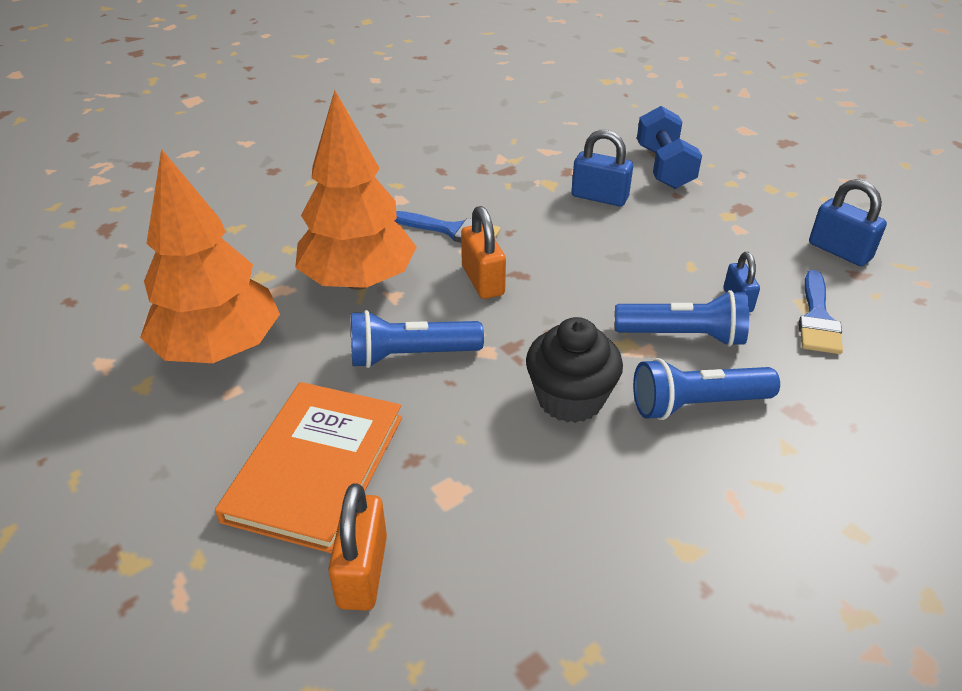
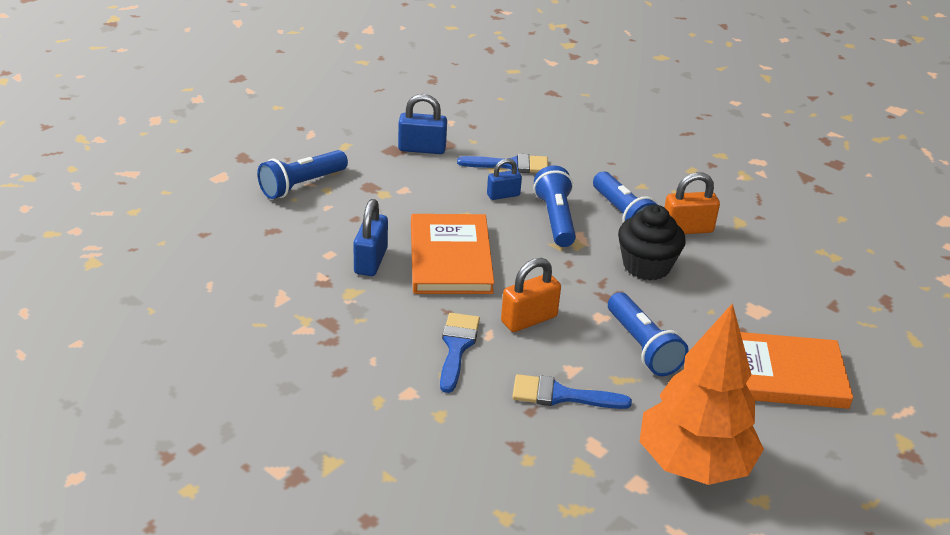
camera: 105 degrees left, 5 degrees down
orange tree [295,90,417,290] -> blue brush [512,374,632,409]
orange padlock [328,483,387,611] -> orange padlock moved to [664,172,720,234]
blue dumbbell [637,106,702,189] -> none
blue padlock [809,179,887,266] -> blue padlock turned 60 degrees clockwise [398,94,447,154]
none -> blue flashlight [257,150,348,199]
none -> orange book [411,214,494,294]

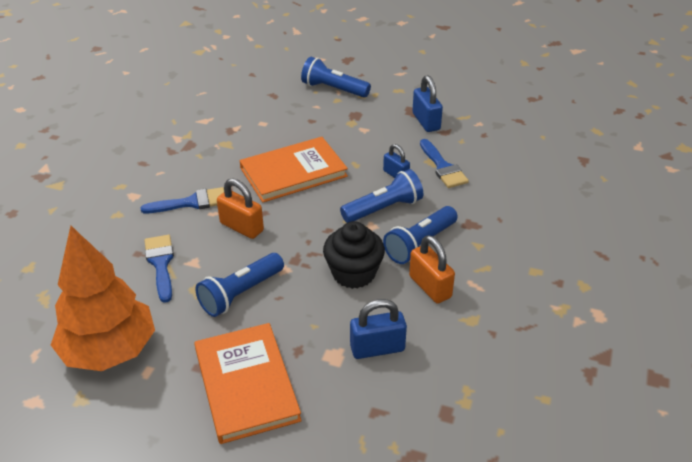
camera: 70 degrees right, 5 degrees up
blue padlock [353,199,388,276] -> blue padlock moved to [350,299,407,359]

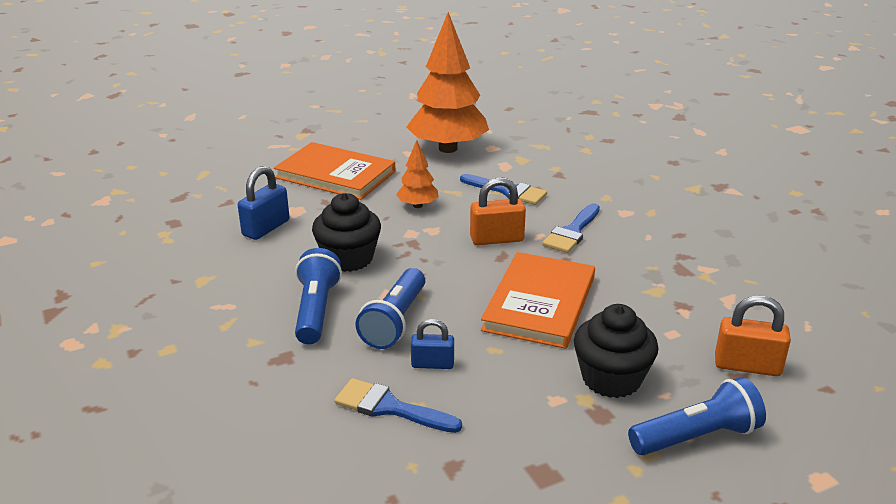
camera: 135 degrees right, 10 degrees down
blue flashlight [195,253,284,317] -> orange tree [396,140,439,208]
orange padlock [409,235,455,304] -> orange padlock moved to [715,295,791,376]
blue padlock [412,75,443,132] -> none
none -> black cupcake [574,304,659,398]

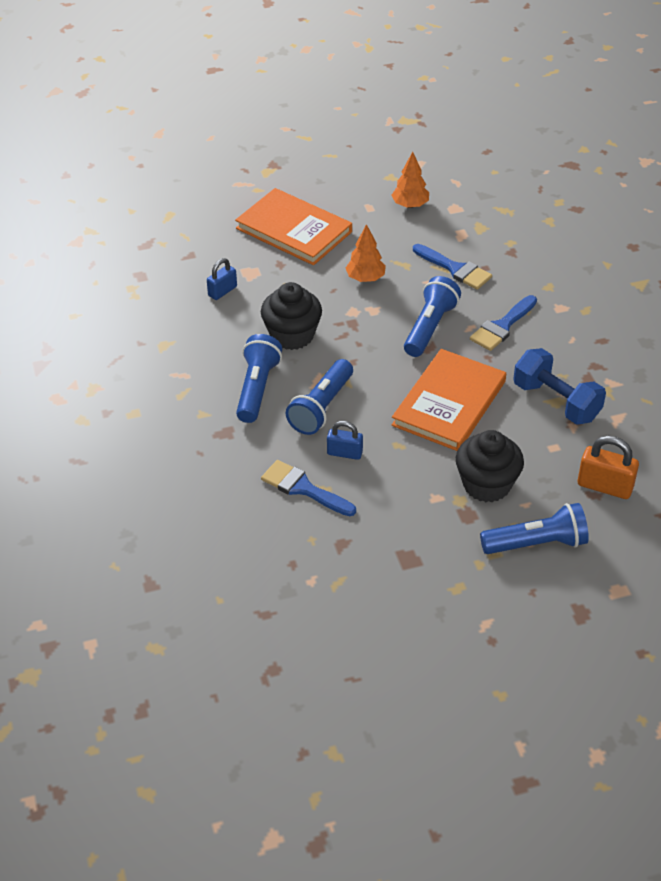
camera: 10 degrees right, 15 degrees up
blue padlock [238,166,289,240] -> blue padlock [207,258,237,300], size x0.66
orange tree [407,12,489,153] -> orange tree [392,152,429,208], size x0.46
orange padlock [470,177,526,245] -> blue flashlight [404,276,461,357]
none -> blue dumbbell [513,348,606,425]

